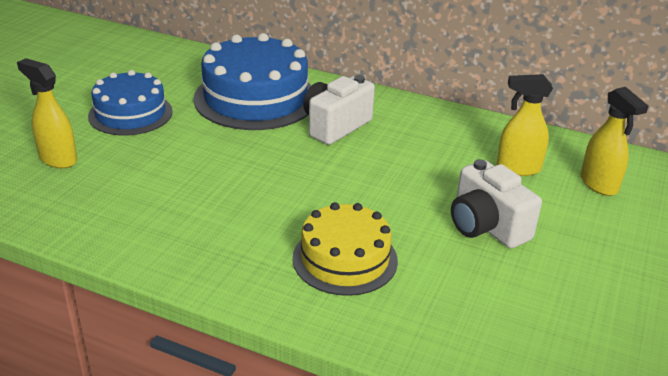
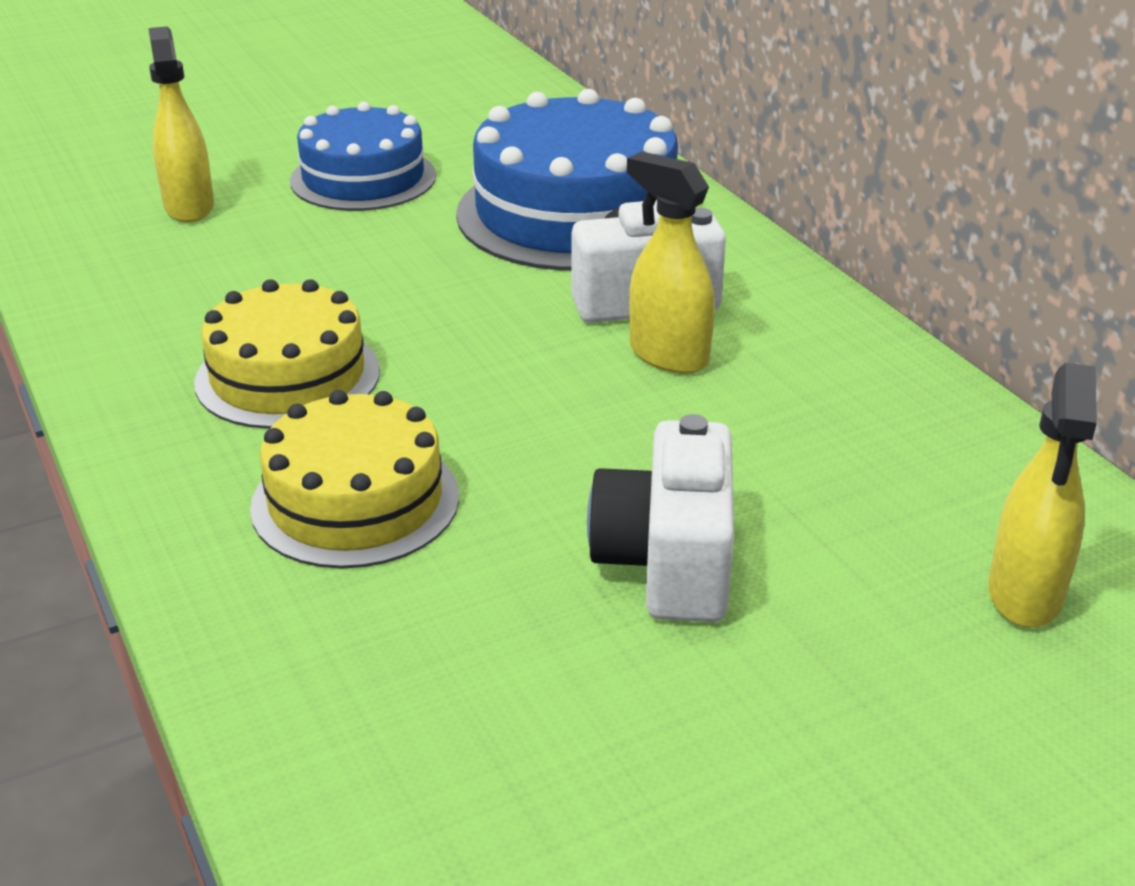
camera: 40 degrees right, 0 degrees up
yellow spray bottle [497,74,553,176] -> yellow spray bottle moved to [627,151,715,374]
none -> yellow cake [194,279,380,429]

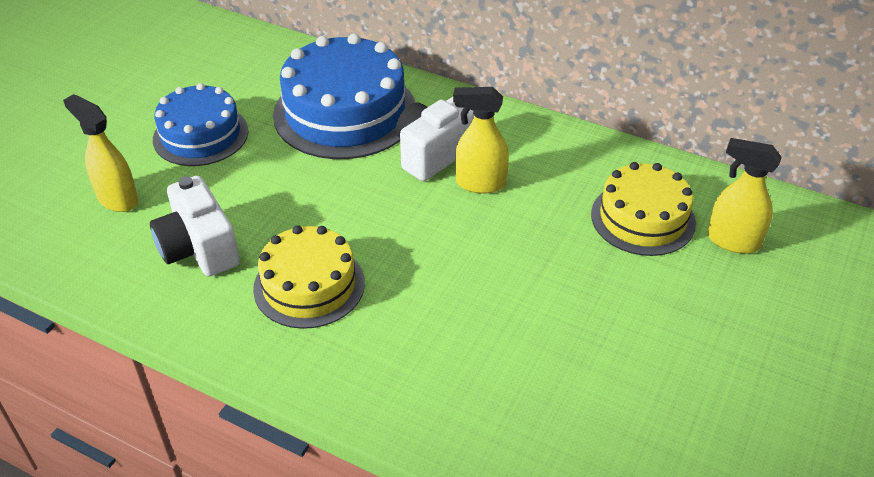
camera: 35 degrees left, 10 degrees up
yellow cake [250,390,459,569] -> yellow cake moved to [591,162,696,256]
white camera [587,414,734,622] -> white camera moved to [150,176,240,277]
yellow spray bottle [988,363,1097,628] -> yellow spray bottle turned 135 degrees clockwise [707,138,782,254]

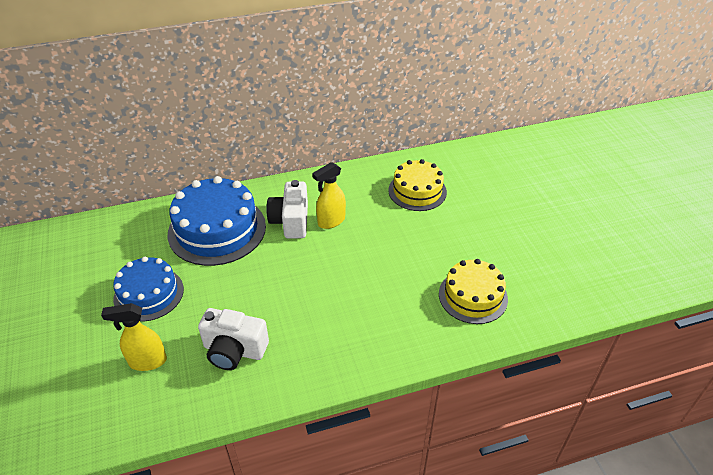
camera: 45 degrees left, 0 degrees up
yellow cake [253,225,365,329] -> yellow cake moved to [439,259,508,324]
yellow spray bottle [707,138,782,254] -> none

